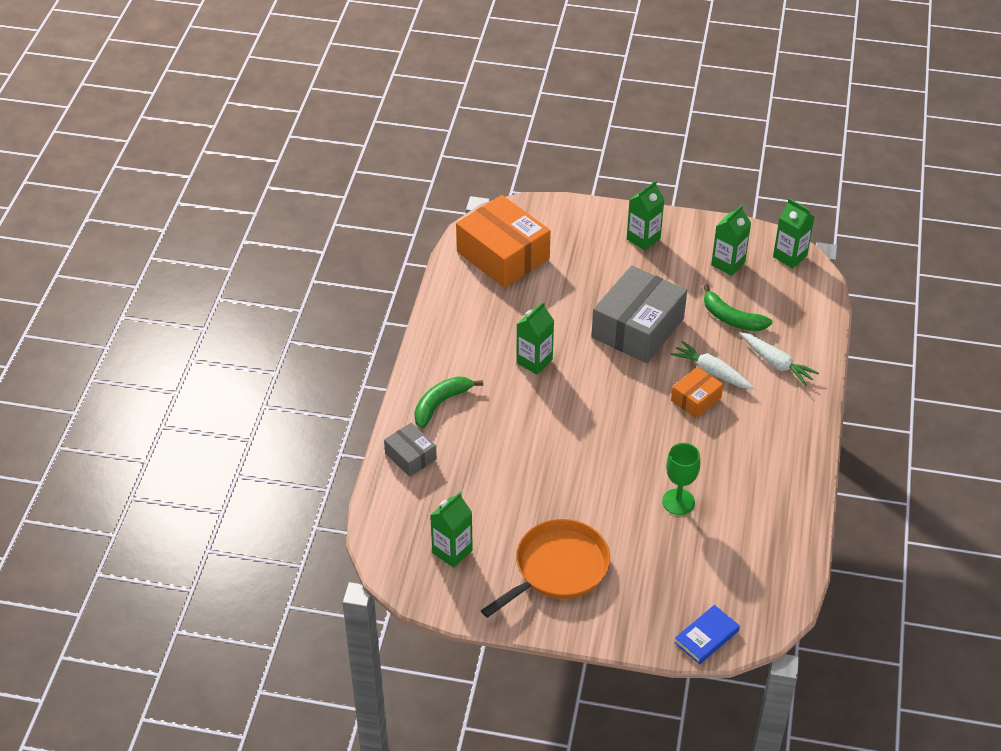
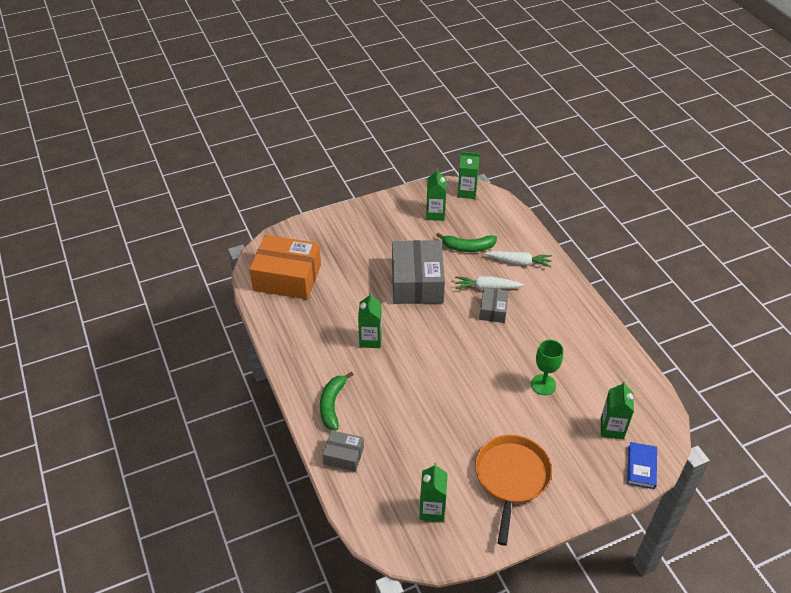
camera: 35 degrees left, 0 degrees up
green carton [627,180,665,250] -> green carton moved to [601,381,634,439]
orange box [671,367,723,418] -> grey box [479,288,509,323]

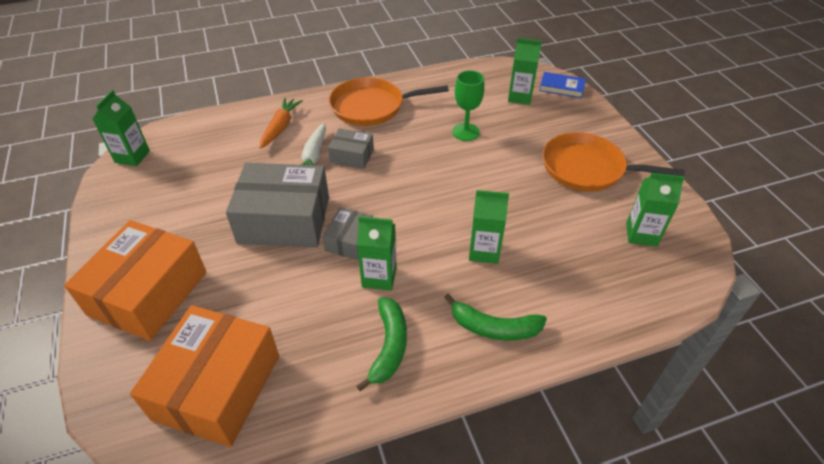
camera: 85 degrees left, 0 degrees up
grey box [322,430,364,472] -> grey box moved to [322,207,373,260]
green carton [426,168,446,221] -> green carton moved to [469,190,509,264]
green banana [436,233,497,252] -> green banana moved to [357,297,407,391]
white carrot [485,251,552,267] -> orange carrot [260,97,303,149]
none -> orange box [64,220,206,341]
none -> orange pan [329,77,449,126]

